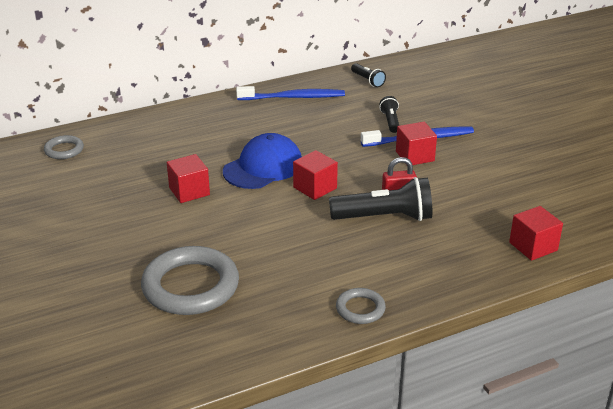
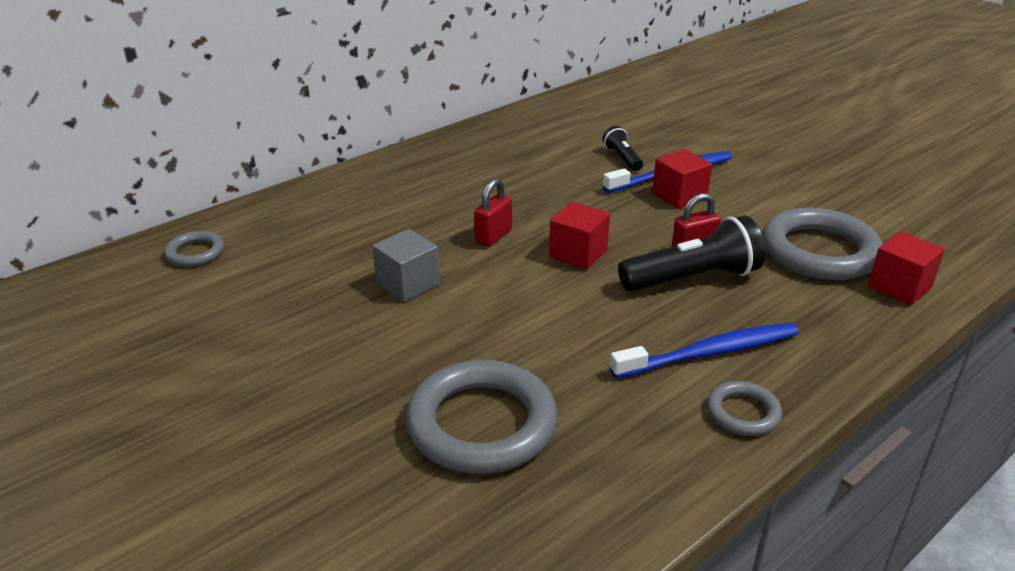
camera: 15 degrees left, 0 degrees up
red cube [167,154,210,203] -> grey cube [372,229,440,302]
blue cap [223,133,302,189] -> red padlock [474,178,512,247]
blue toothbrush [236,86,345,100] -> blue toothbrush moved to [610,323,799,378]
black flashlight [351,63,386,87] -> none
none -> grey ring [762,208,883,280]

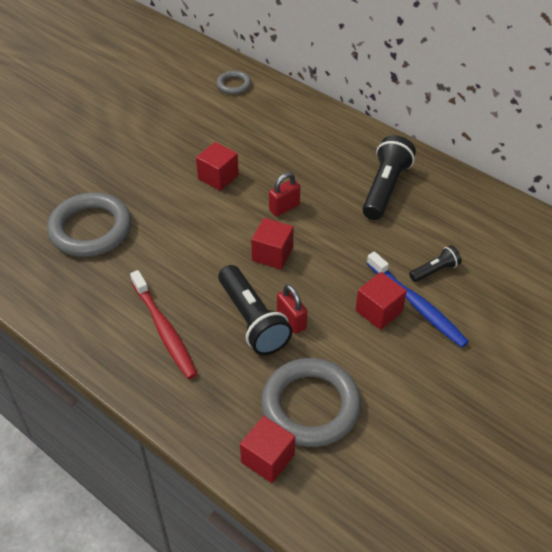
camera: 80 degrees right, 15 degrees up
grey cube [372,229,440,302] -> red cube [196,142,239,191]
red padlock [474,178,512,247] -> red padlock turned 60 degrees counterclockwise [269,172,300,216]
blue toothbrush [610,323,799,378] -> red toothbrush [130,270,197,379]
grey ring [707,381,782,436] -> none
none -> black flashlight [363,135,416,220]

